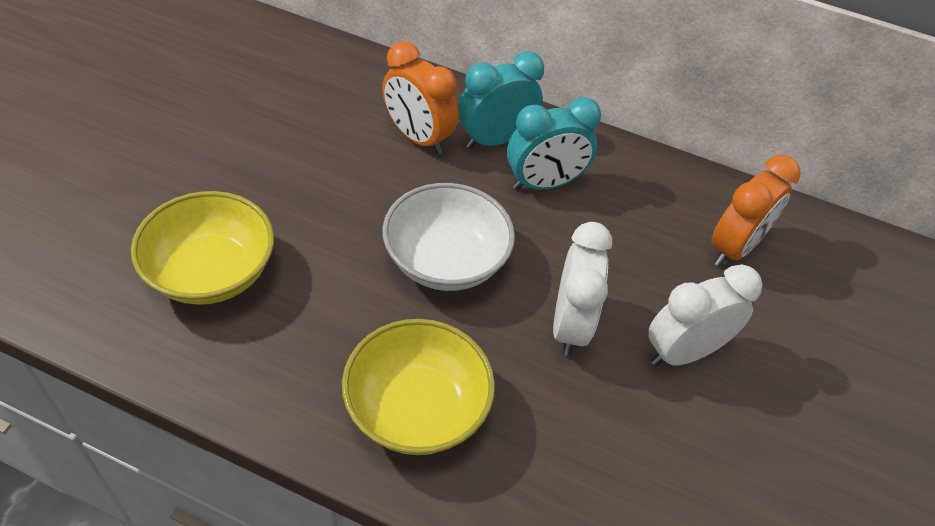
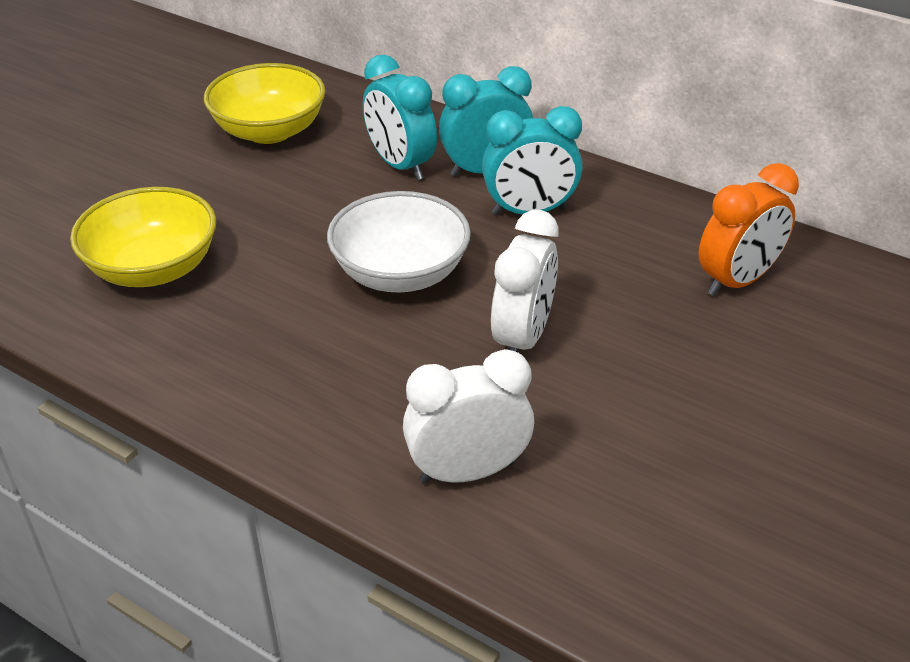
camera: 15 degrees right, 10 degrees down
yellow bowl [342,319,495,455] -> yellow bowl moved to [204,63,325,144]
orange clock [382,41,459,155] -> turquoise clock [363,55,437,180]
white clock [648,264,762,366] -> white clock moved to [403,349,534,484]

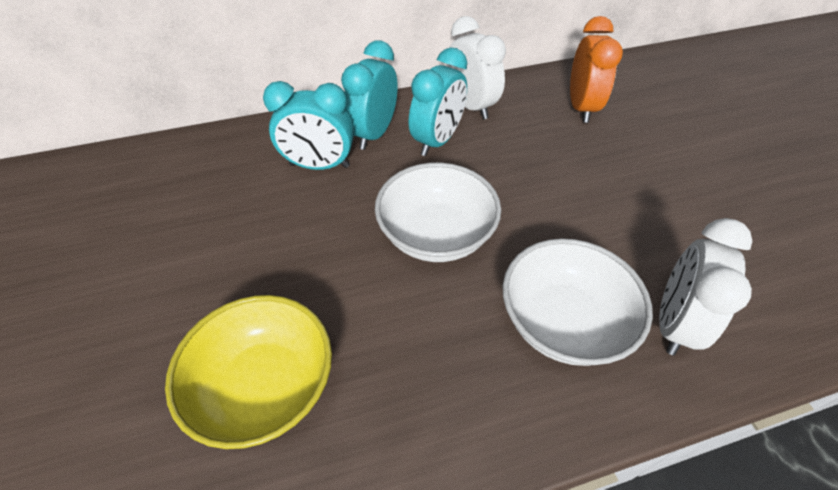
camera: 50 degrees left, 10 degrees up
yellow bowl [204,63,325,144] -> none
white clock [491,210,558,352] -> white clock moved to [447,16,506,119]
none -> white bowl [503,238,653,366]

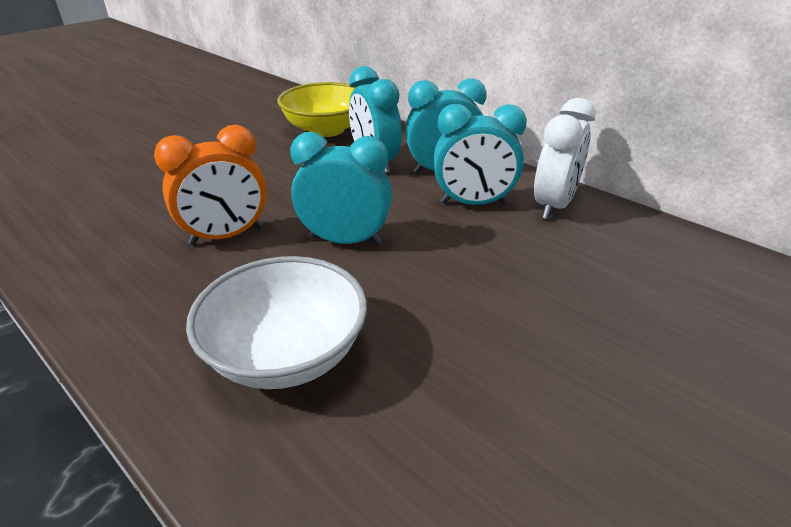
camera: 60 degrees right, 15 degrees down
yellow bowl [165,295,332,449] -> yellow bowl moved to [278,82,356,137]
white bowl [375,163,501,262] -> turquoise clock [290,132,392,245]
orange clock [570,16,623,123] -> orange clock moved to [154,125,267,245]
white clock [659,218,752,355] -> none

